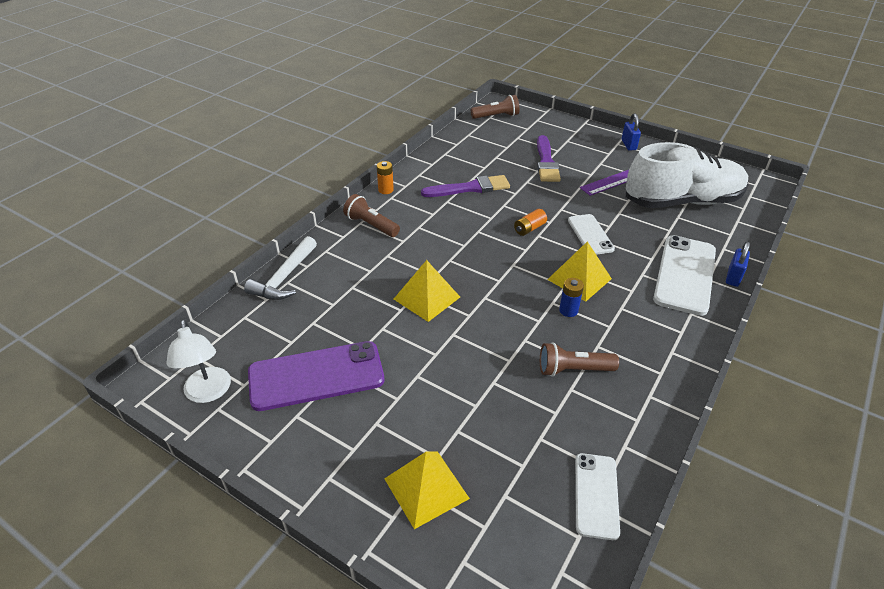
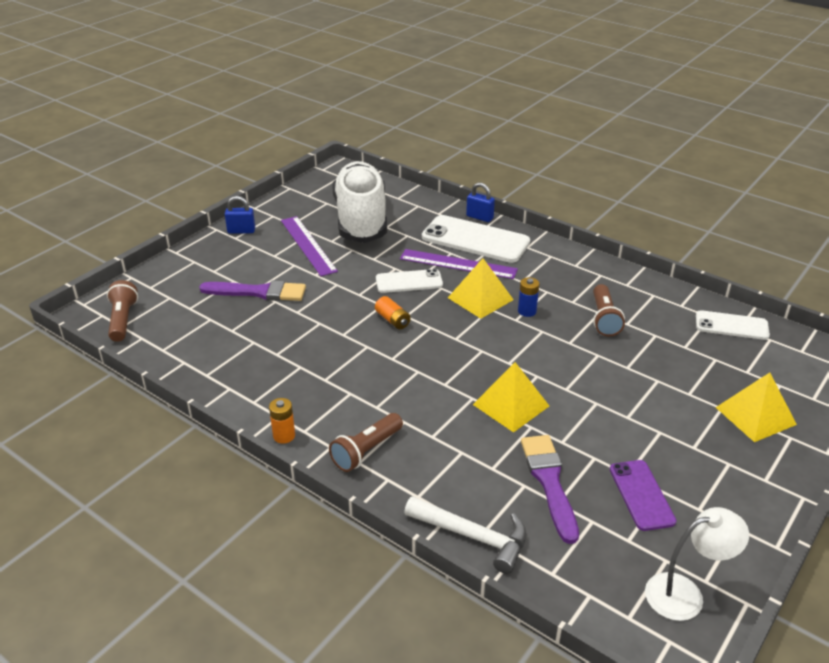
camera: 85 degrees left, 5 degrees down
purple phone [248,341,384,411] -> purple phone [610,460,677,531], size x0.59
purple brush [421,175,510,197] -> purple brush moved to [521,435,579,544]
none -> purple ruler [400,249,518,279]

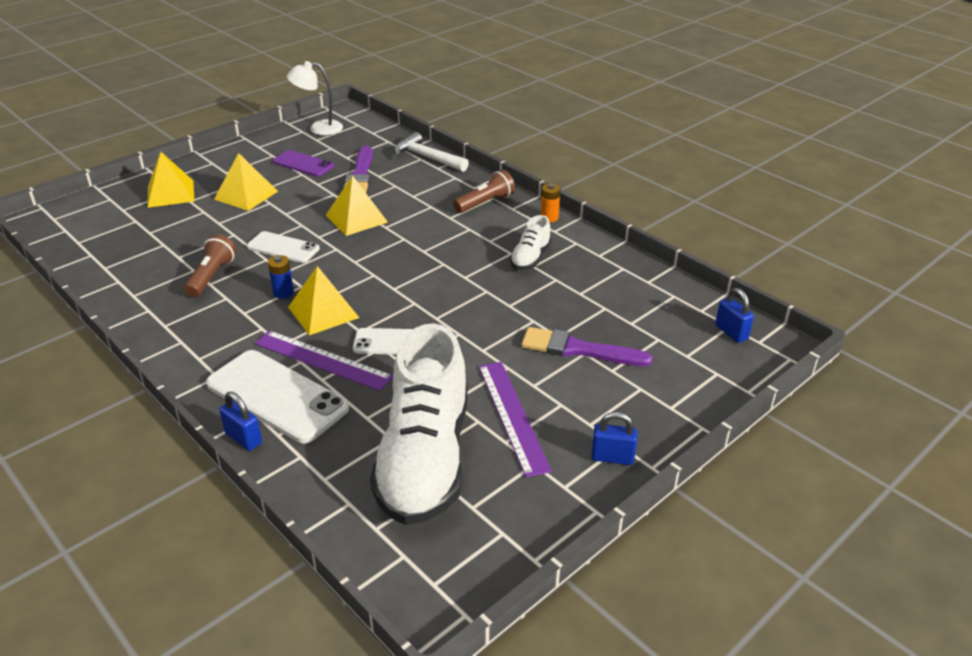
camera: 170 degrees left, 0 degrees up
brown flashlight [107,280,138,342] -> blue padlock [715,288,754,343]
orange battery [375,296,411,329] -> none
purple phone [610,460,677,531] -> purple phone turned 60 degrees counterclockwise [273,150,334,177]
white phone [696,310,770,340] -> white phone moved to [247,231,320,263]
none -> yellow pyramid [214,153,278,211]
none -> white shoe [510,215,551,270]

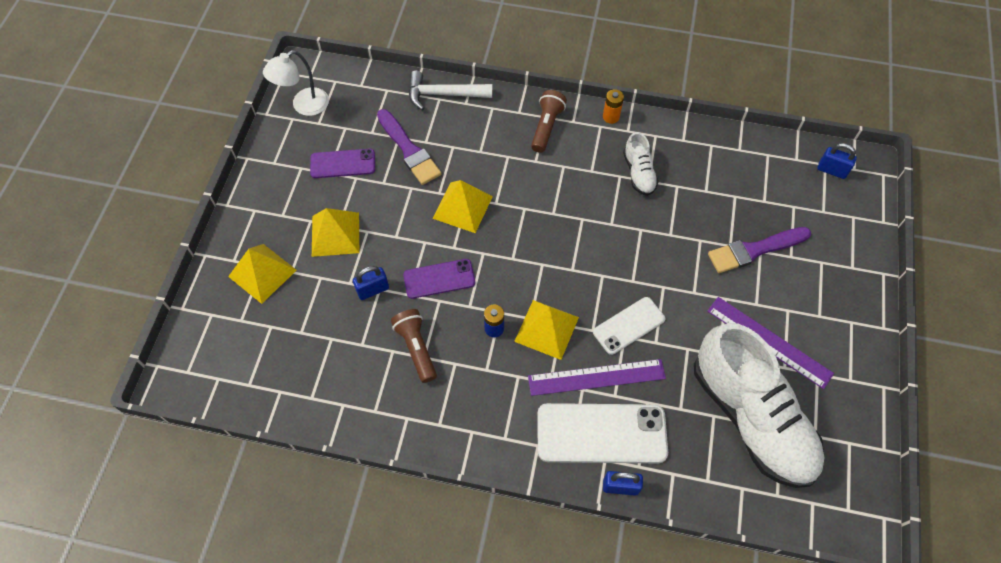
camera: 35 degrees left, 25 degrees up
white phone [247,231,320,263] -> purple phone [403,259,475,299]
blue padlock [591,412,638,465] -> blue padlock moved to [353,266,389,300]

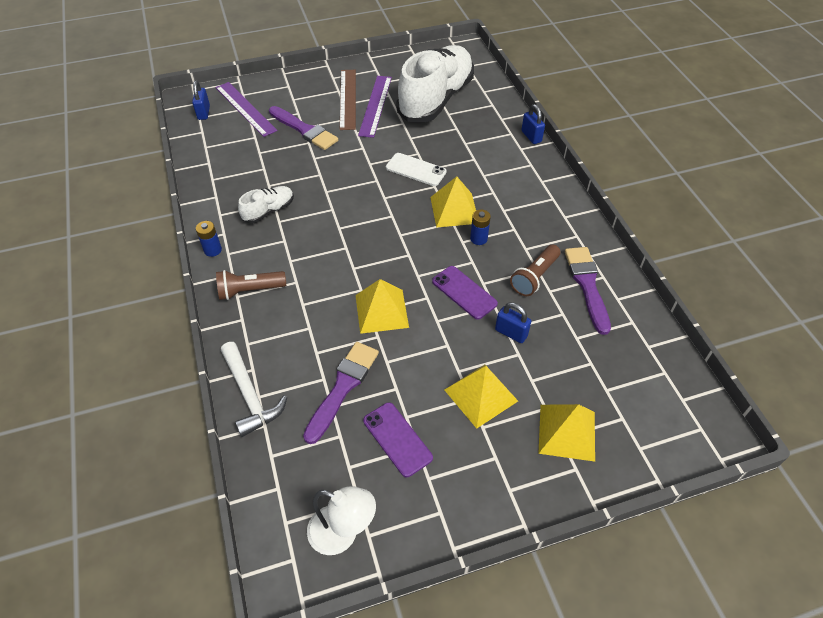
camera: 120 degrees left, 10 degrees down
purple ruler [528,359,666,396] -> purple ruler moved to [215,82,278,137]
white phone [537,403,668,463] -> none
orange battery [603,89,624,124] -> blue battery [196,221,222,257]
none -> brown ruler [340,70,356,130]
none -> purple brush [565,247,611,335]

